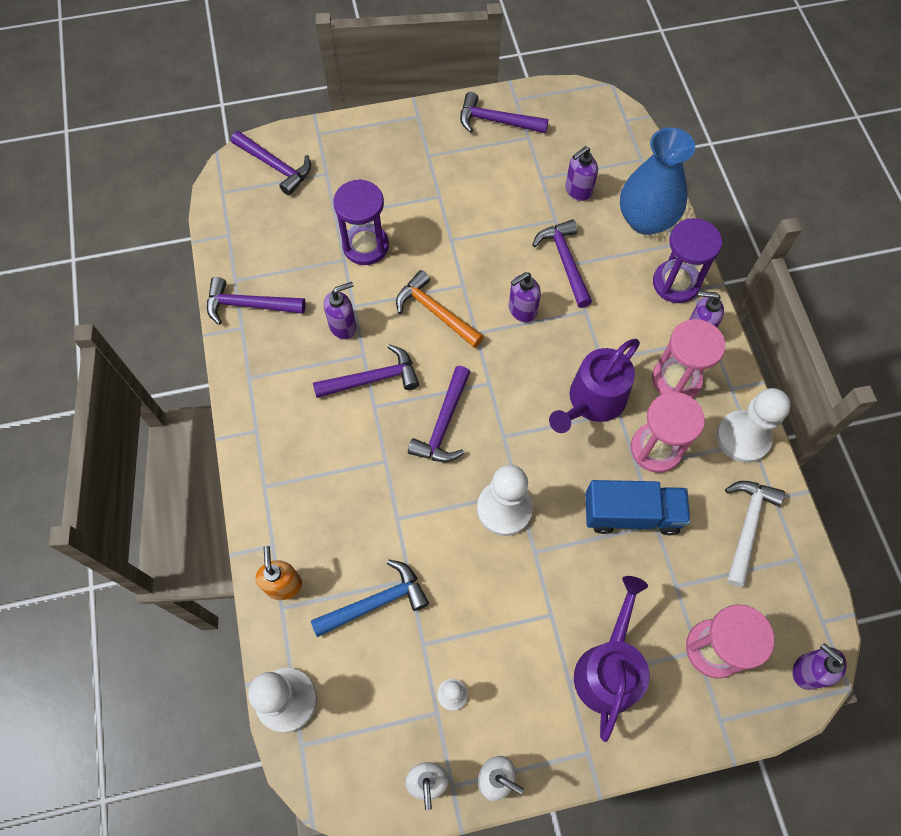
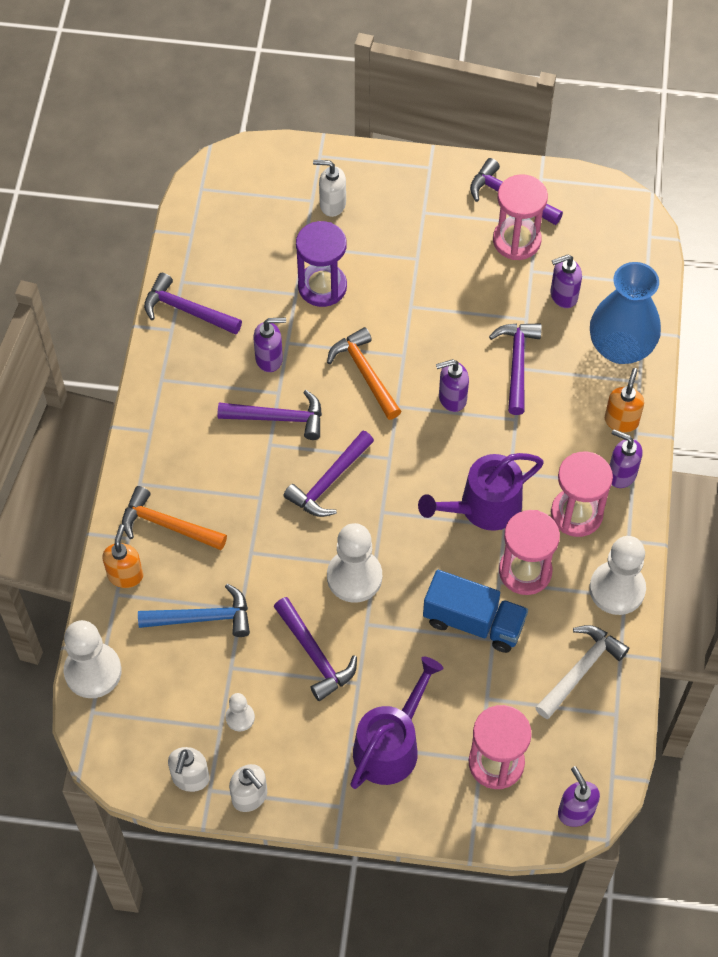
camera: 20 degrees right, 5 degrees down
purple hammer [231,131,311,195] -> purple hammer moved to [274,597,357,701]
purple hourglass [653,218,722,303] -> orange soap dispenser [605,368,644,433]
none -> orange hammer [122,486,227,550]
none -> white soap dispenser [313,160,346,217]
none -> pink hourglass [493,174,548,260]

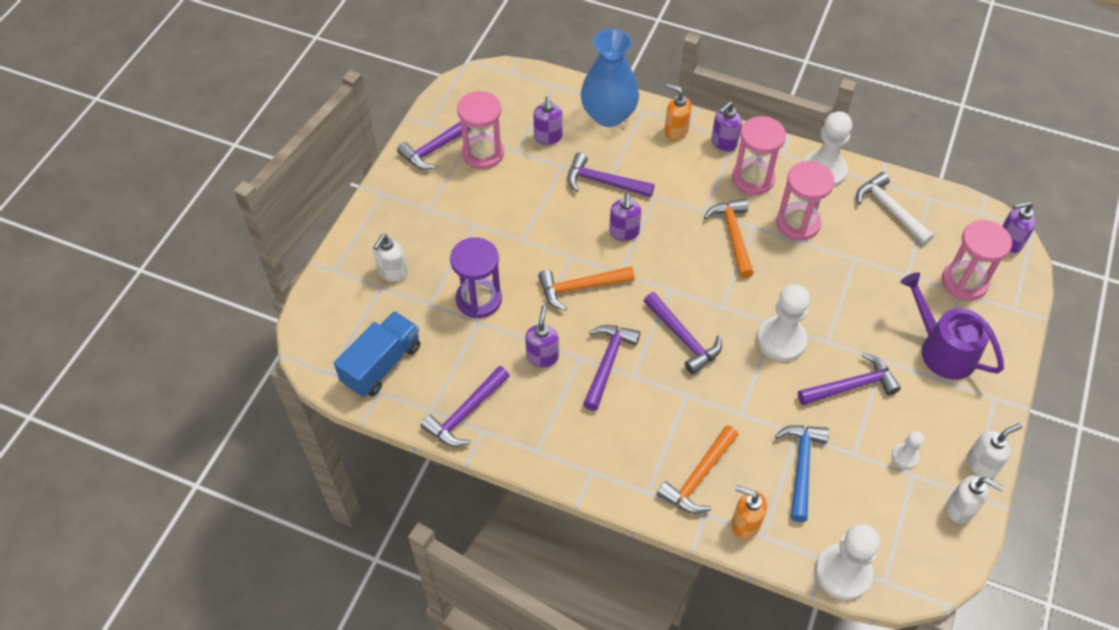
camera: 75 degrees left, 5 degrees down
purple watering can [418,453,544,531] -> orange hammer [704,199,754,278]
blue truck [423,570,528,653] -> blue truck moved to [334,311,421,397]

